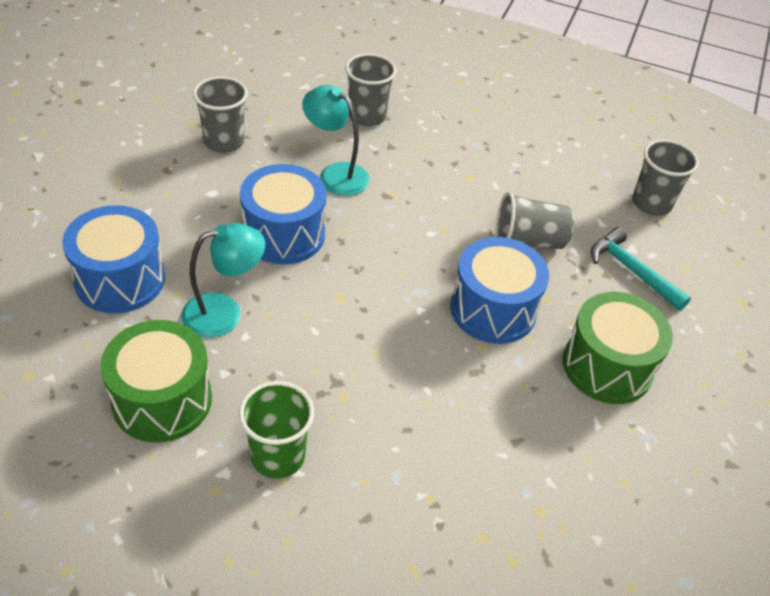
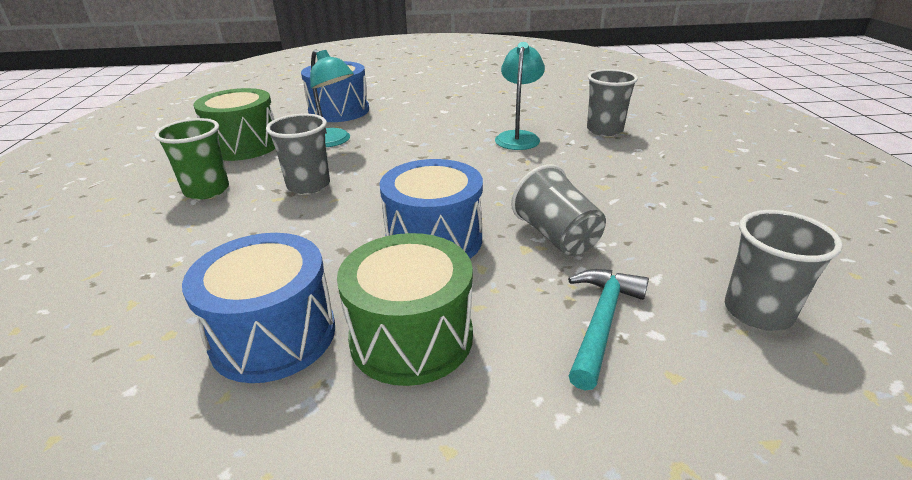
camera: 70 degrees right, 15 degrees down
grey cup [193,76,248,153] -> grey cup moved to [266,114,330,194]
blue drum [240,164,327,264] -> blue drum moved to [182,233,335,383]

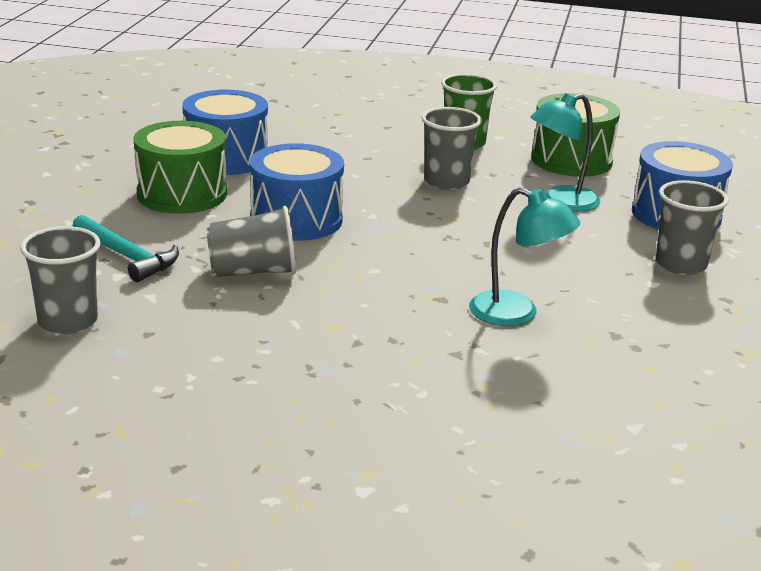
camera: 105 degrees right, 5 degrees down
grey cup [587,69,638,136] -> grey cup moved to [656,180,729,275]

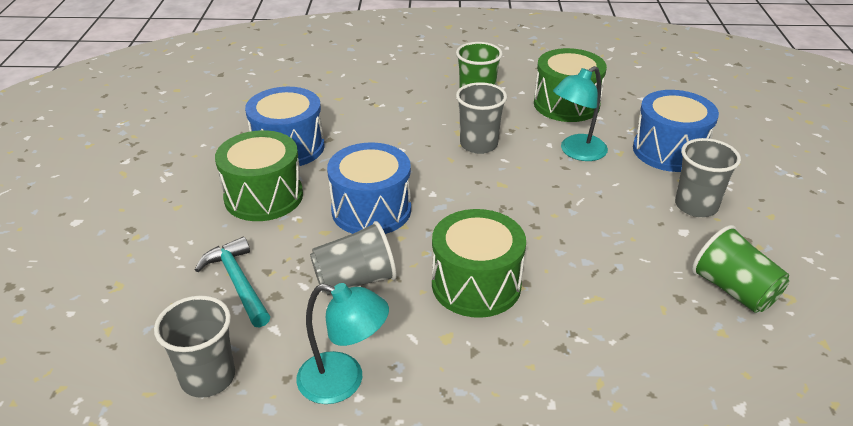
camera: 10 degrees left, 10 degrees up
turquoise hammer [72,215,179,282] -> turquoise hammer turned 150 degrees counterclockwise [195,237,270,328]
turquoise lamp [469,187,580,326] -> turquoise lamp moved to [296,283,389,404]
none -> green drum [432,209,526,318]
none -> green cup [692,225,789,313]

